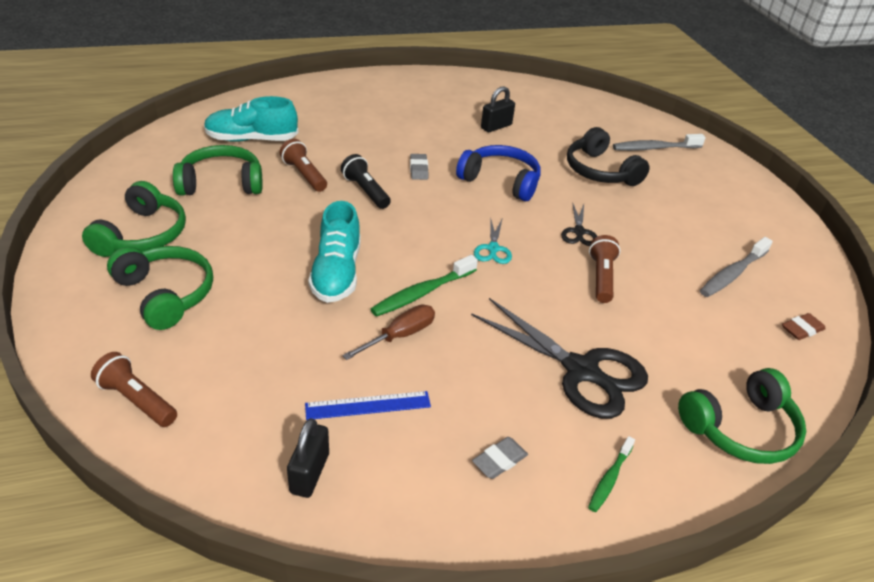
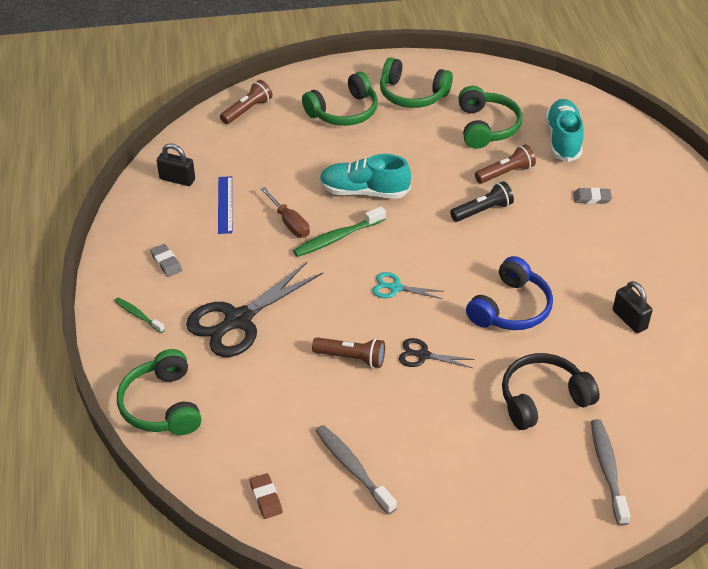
camera: 100 degrees right, 5 degrees up
green toothbrush [371,255,478,317] -> green toothbrush turned 90 degrees counterclockwise [293,206,386,257]
grey eraser [410,154,428,180] -> grey eraser moved to [573,187,612,204]

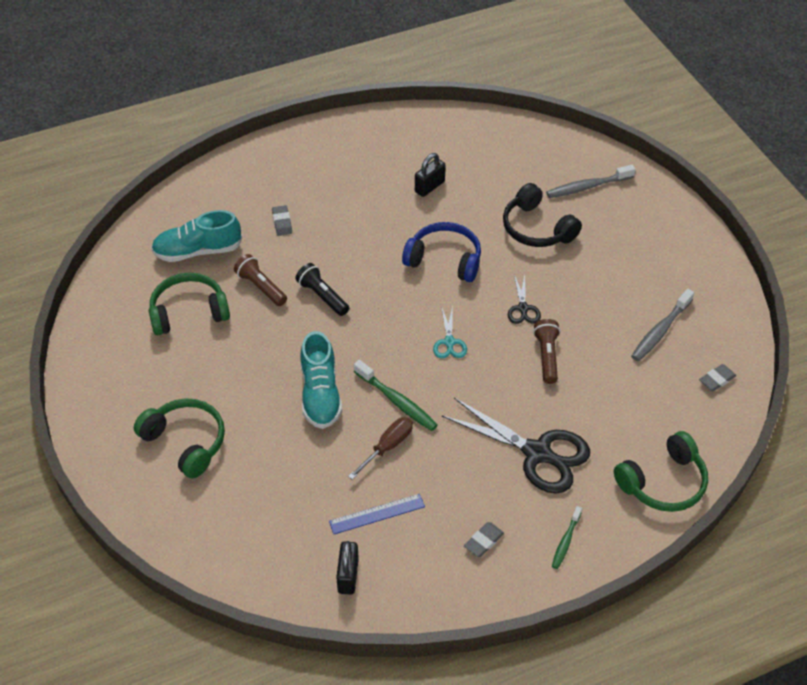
camera: 105 degrees left, 5 degrees up
brown flashlight [220,80,272,124] -> none
brown eraser [250,473,283,519] -> grey eraser [699,364,736,391]
green headphones [380,57,453,108] -> none

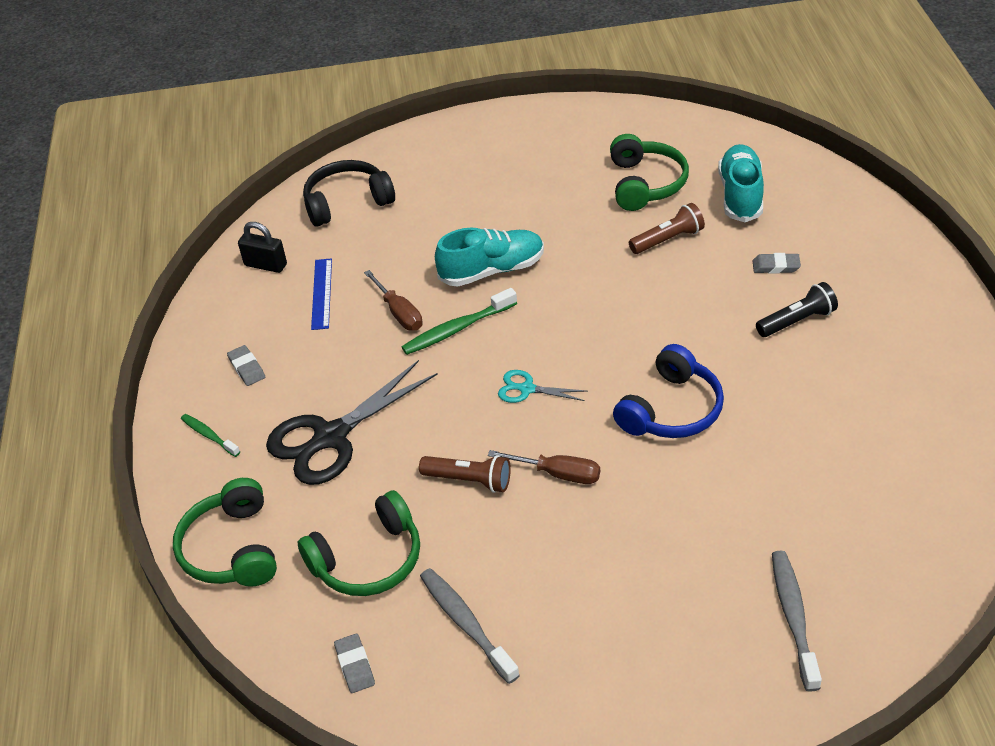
camera: 110 degrees right, 5 degrees down
green headphones [134,398,225,478] -> green headphones moved to [298,490,420,596]
black flashlight [295,263,349,316] -> black flashlight moved to [756,282,838,337]
turquoise shoe [301,331,342,429] -> turquoise shoe turned 150 degrees clockwise [435,228,544,287]
black padlock [415,153,446,197] -> none
black headphones [503,183,582,247] -> black headphones moved to [303,160,395,227]
black scissors [508,275,541,324] -> brown screwdriver [488,450,600,484]

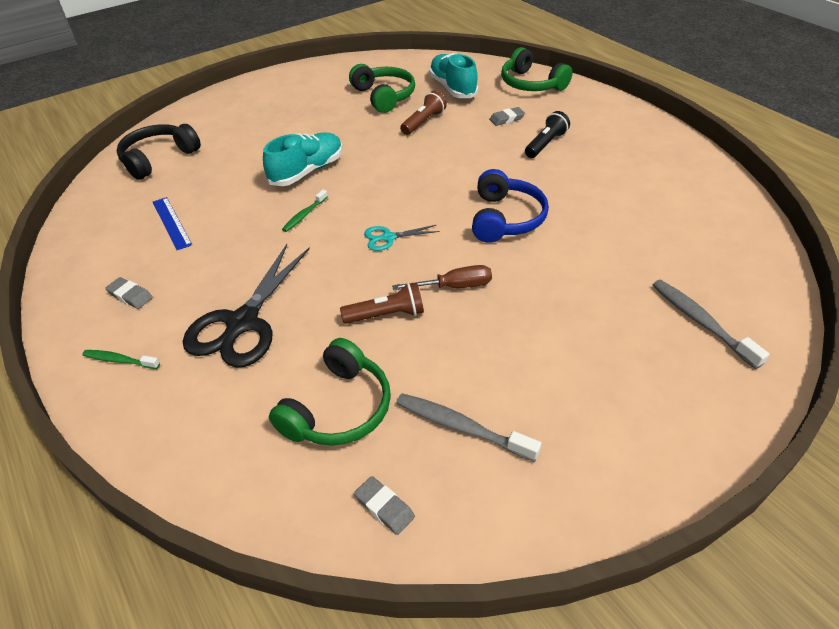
camera: 30 degrees left, 0 degrees up
green headphones [173,478,277,586] -> green headphones moved to [501,47,573,91]
black padlock [238,222,287,273] -> none
brown screwdriver [364,270,423,331] -> none
green toothbrush [402,288,517,355] -> green toothbrush [282,190,328,232], size x0.61

